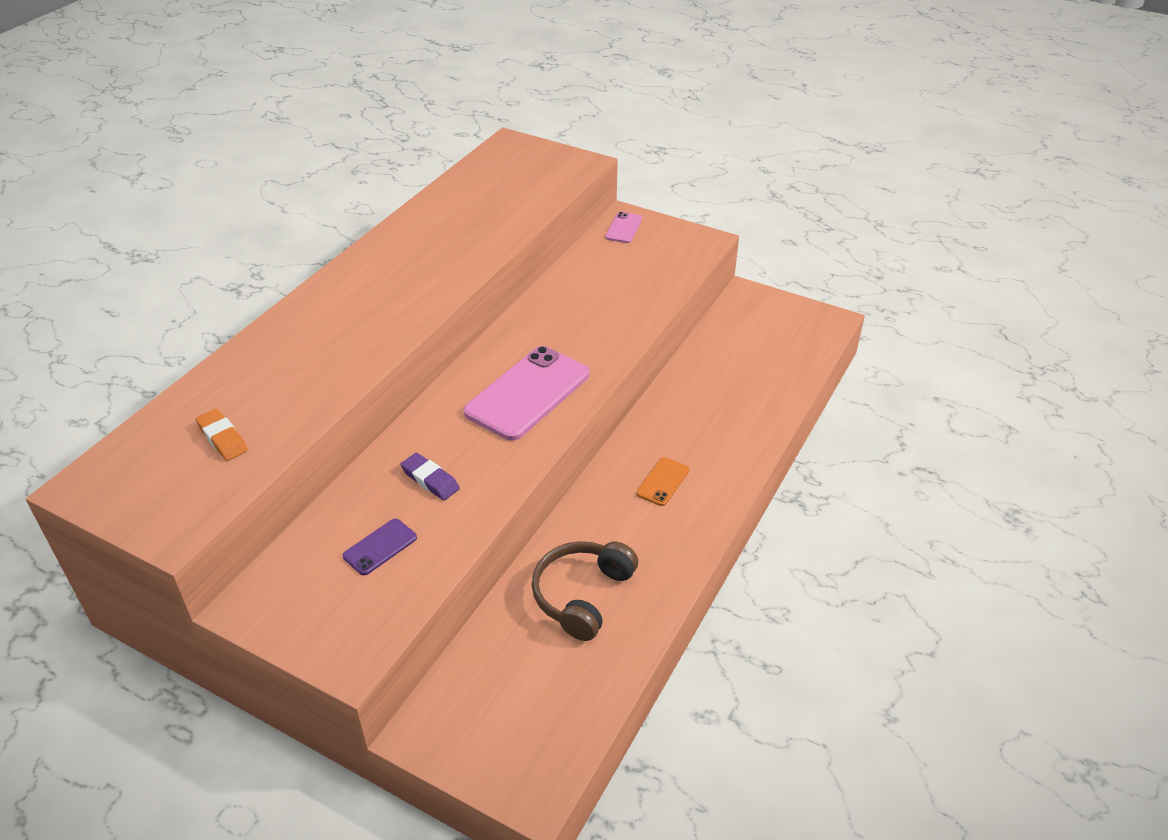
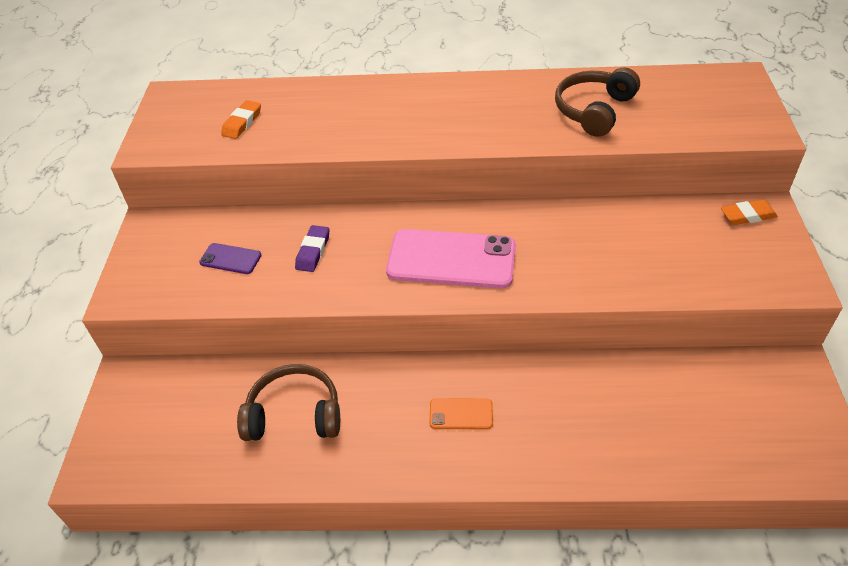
camera: 65 degrees right, 5 degrees up
pink phone [605,212,642,243] -> orange eraser [721,200,778,225]
none -> brown headphones [555,67,640,137]

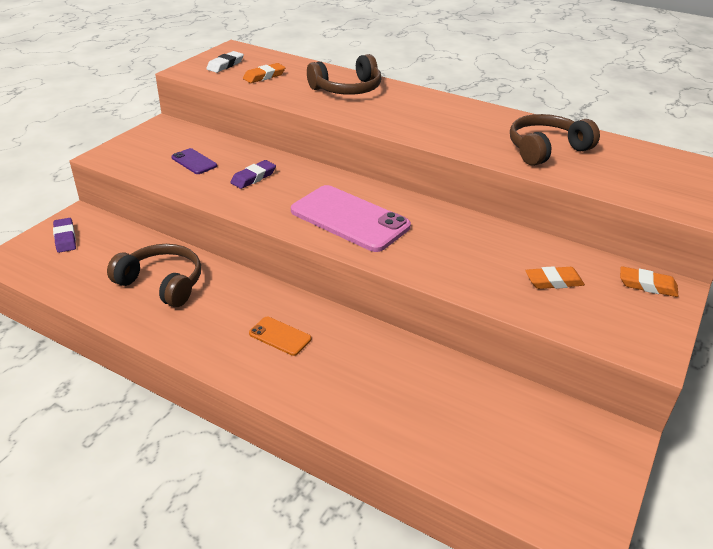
camera: 25 degrees right, 10 degrees down
none -> purple eraser [53,218,76,253]
none -> white eraser [206,51,244,73]
none -> brown headphones [307,54,381,95]
none -> orange eraser [525,266,585,289]

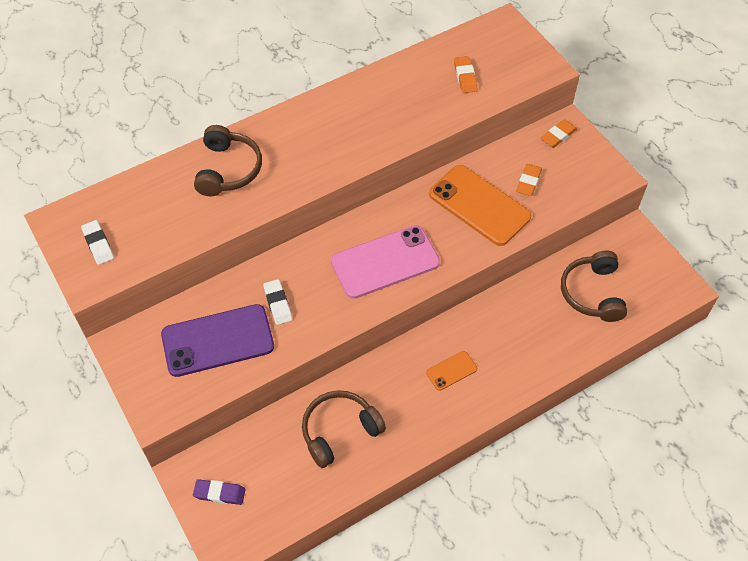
camera: 60 degrees left, 20 degrees up
purple phone [171,148,217,174] -> purple phone [161,304,274,377], size x2.14
purple eraser [230,160,276,189] -> white eraser [263,279,292,325]
orange eraser [243,63,285,83] -> orange eraser moved to [454,56,477,93]
brown headphones [510,114,600,166] -> brown headphones moved to [561,250,627,322]
none -> orange phone [429,165,531,246]

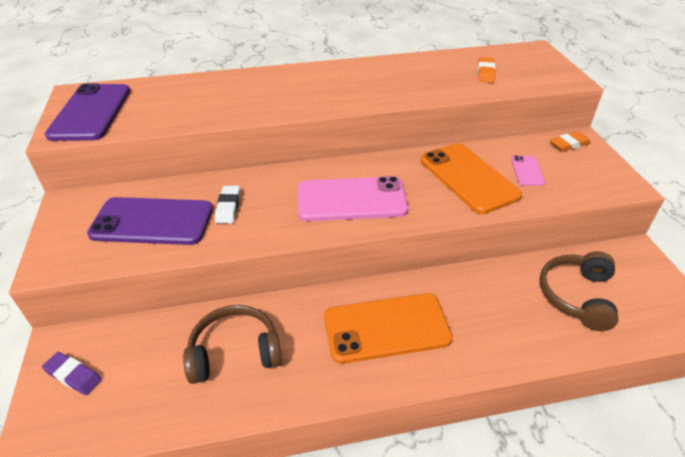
camera: 20 degrees right, 15 degrees down
white eraser [81,220,114,265] -> purple phone [45,83,130,141]
brown headphones [194,125,262,196] -> none
orange phone [426,351,477,391] -> orange phone [324,293,453,364], size x2.14
orange eraser [516,164,542,196] -> pink phone [511,155,545,186]

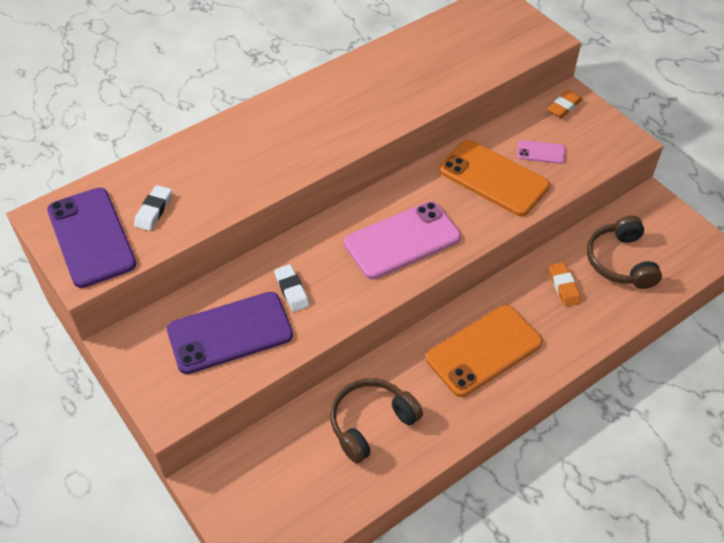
camera: 25 degrees left, 10 degrees up
purple eraser [42,352,102,395] -> none
orange eraser [478,57,495,83] -> orange eraser moved to [549,262,581,307]
pink phone [511,155,545,186] -> pink phone turned 60 degrees counterclockwise [517,140,565,164]
none -> white eraser [134,185,172,231]

